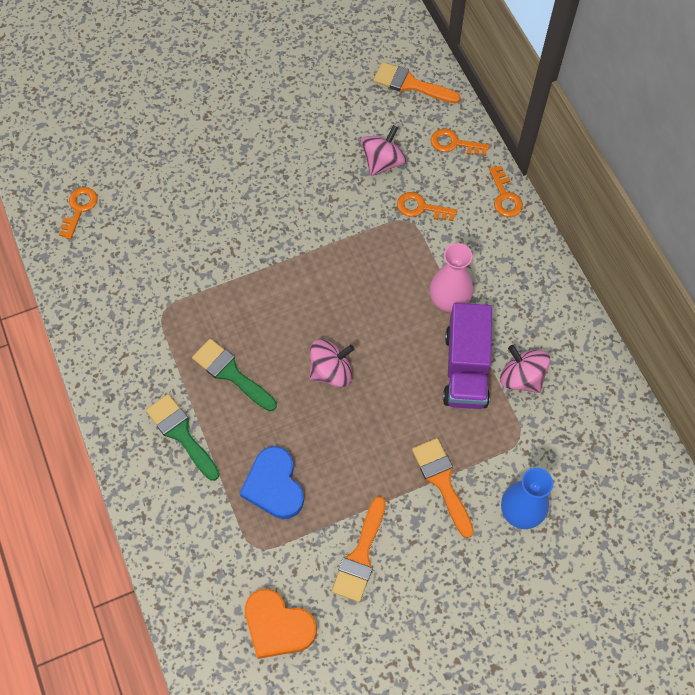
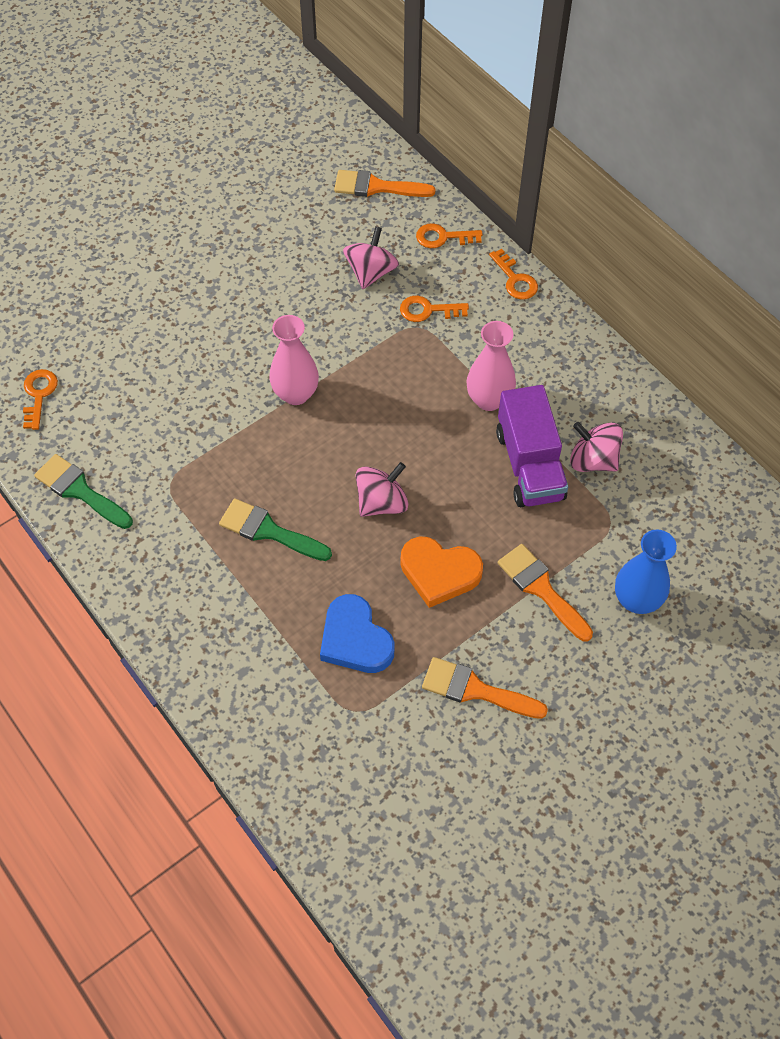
camera: 15 degrees left, 5 degrees down
green brush [146,394,220,481] -> green brush moved to [34,454,133,529]
orange heart [245,589,317,659] -> orange heart moved to [400,536,483,608]
orange brush [332,496,386,602] -> orange brush turned 105 degrees clockwise [422,657,548,719]
none -> pink vase [269,315,319,405]

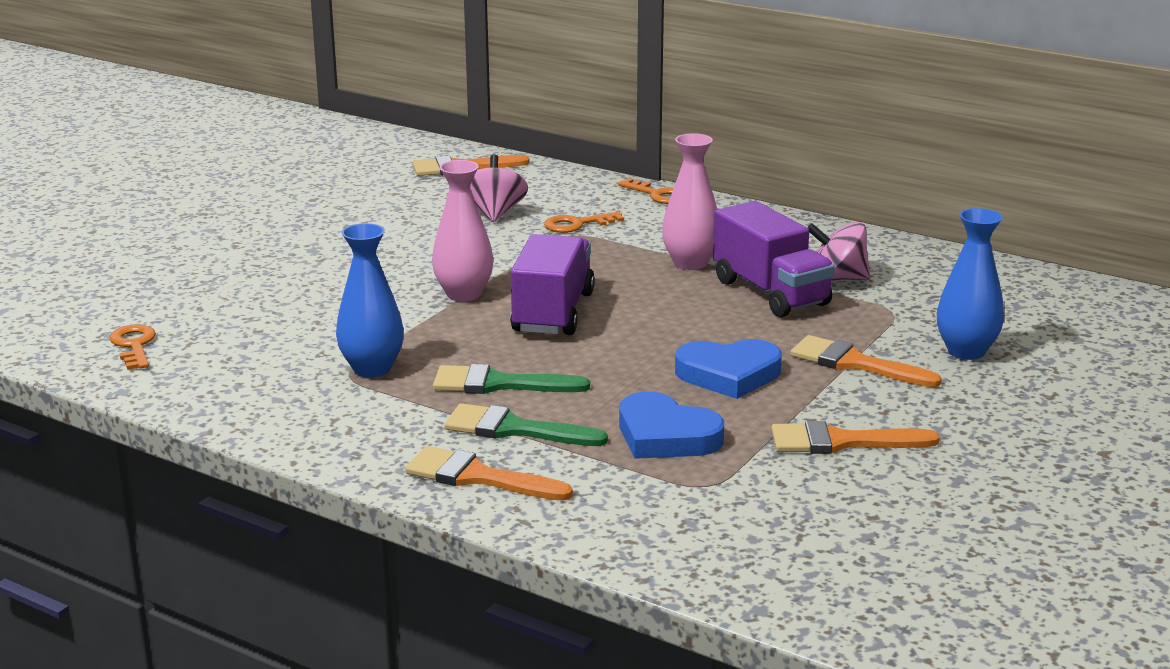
camera: 20 degrees left, 35 degrees down
green brush [34,454,133,529] -> green brush moved to [444,403,608,446]
pink spinning top [355,462,408,517] -> none
orange heart [400,536,483,608] -> blue heart [675,339,782,399]
orange key [416,223,483,248] -> none
none -> blue vase [336,223,404,377]
none -> orange brush [405,446,573,501]
none -> purple truck [510,234,595,335]

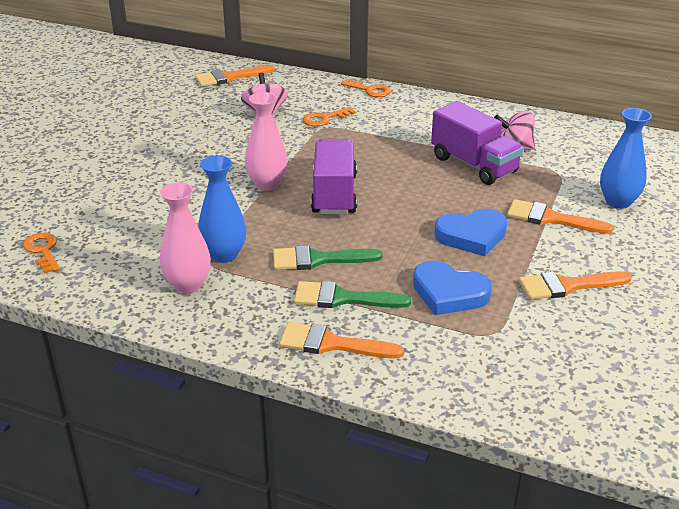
camera: 10 degrees left, 10 degrees up
pink vase [662,133,717,270] -> pink vase moved to [160,182,211,293]

